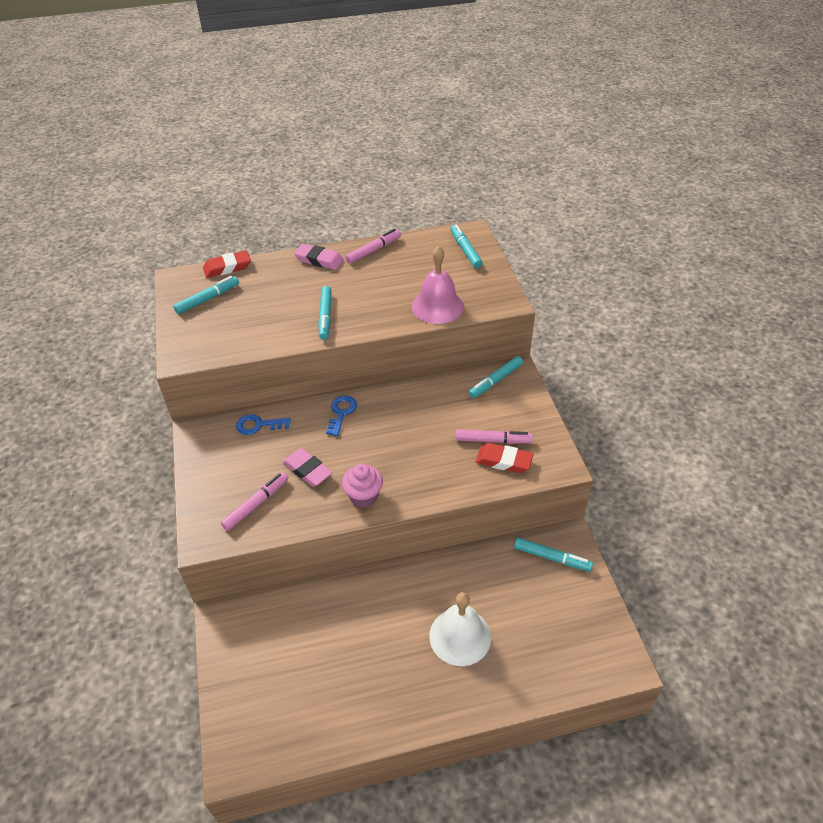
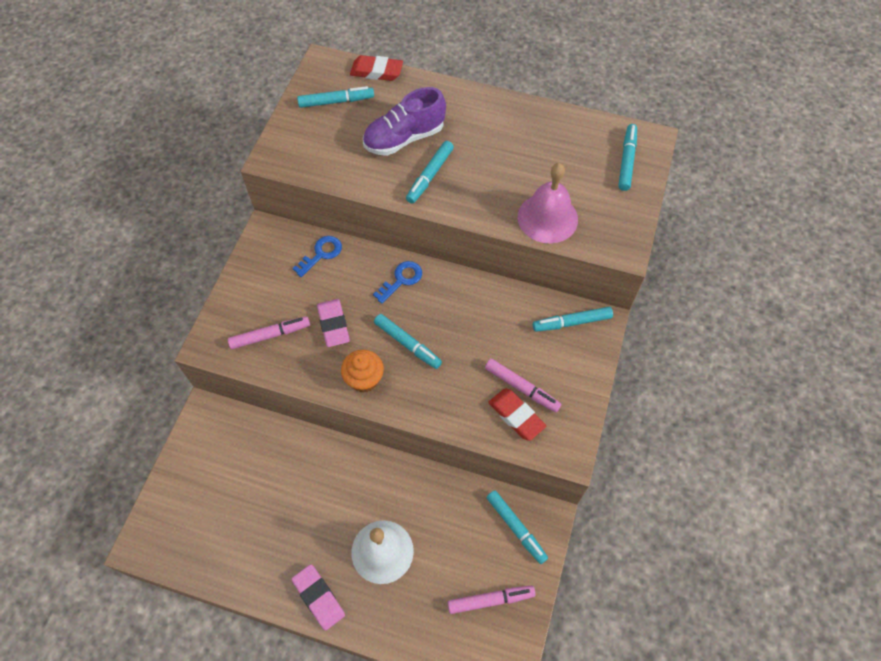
camera: 30 degrees right, 15 degrees up
blue key [236,414,291,435] -> blue key turned 105 degrees clockwise [292,236,342,277]
pink eraser [294,244,344,270] -> pink eraser moved to [291,564,345,630]
pink cupcake [342,463,383,507] -> orange cupcake [341,350,384,393]
pink marker [345,229,401,264] -> pink marker moved to [448,586,536,614]
none -> purple shoe [363,87,446,156]
none -> turquoise marker [374,314,442,369]

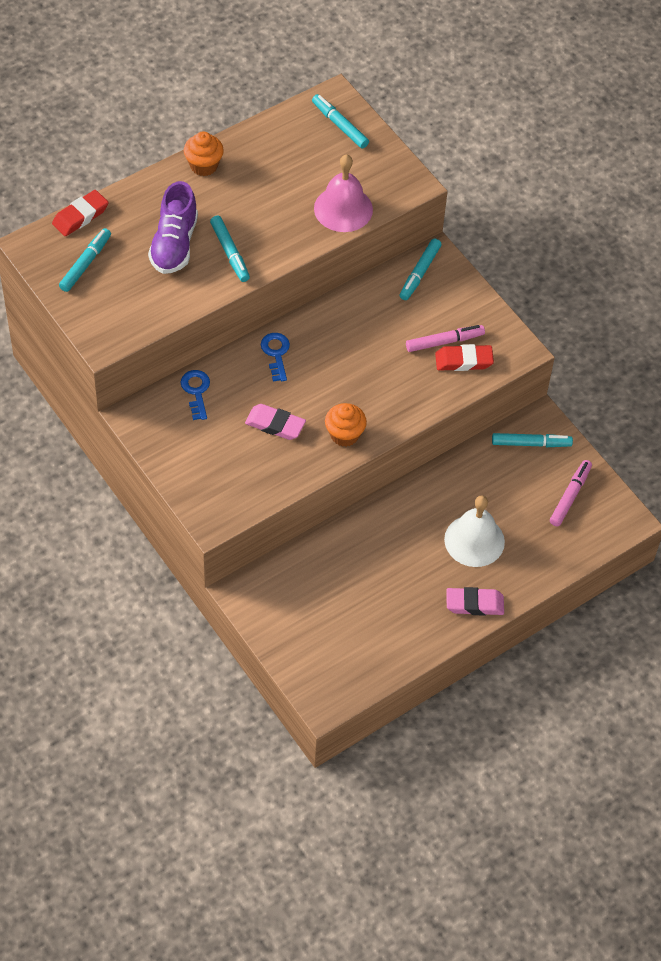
camera: 55 degrees left, 5 degrees down
pink marker [228,316,310,349] -> none
turquoise marker [374,314,442,369] -> none
none -> orange cupcake [184,132,224,176]

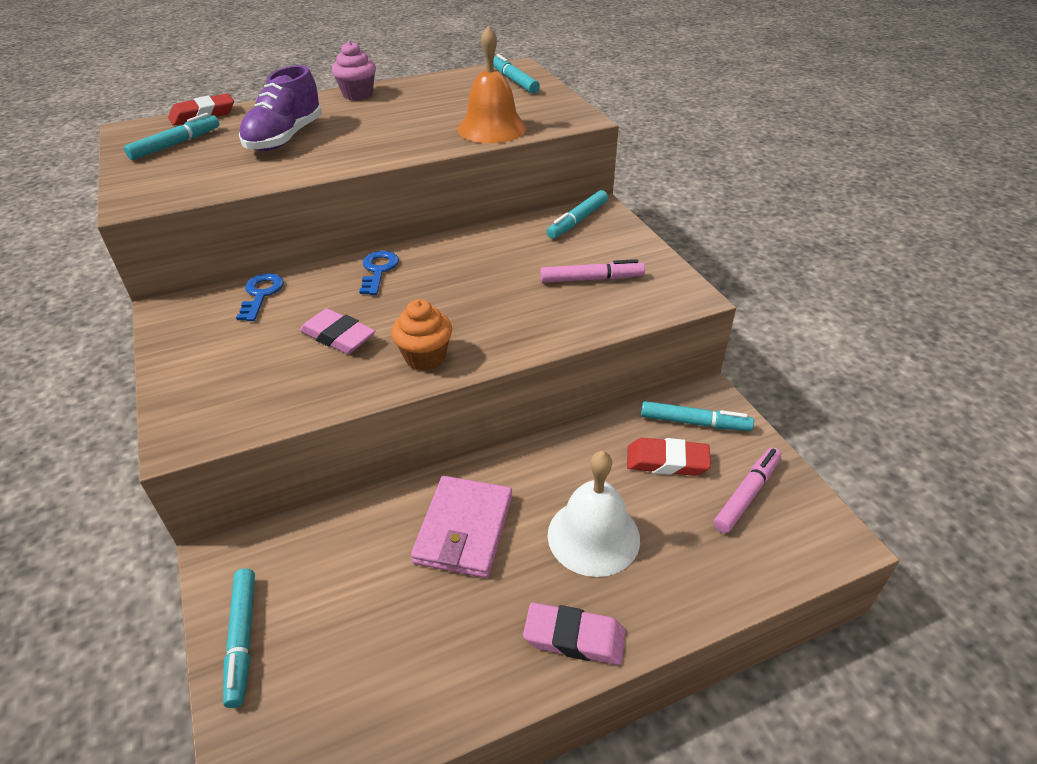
camera: 15 degrees right, 15 degrees down
orange cupcake [184,132,224,176] -> pink cupcake [332,41,376,100]
turquoise marker [210,216,250,282] -> turquoise marker moved to [223,569,255,708]
pink bell [314,155,373,232] -> orange bell [458,26,527,143]
red eraser [435,344,494,371] -> red eraser moved to [627,438,711,476]
none -> pink wallet [411,476,512,578]

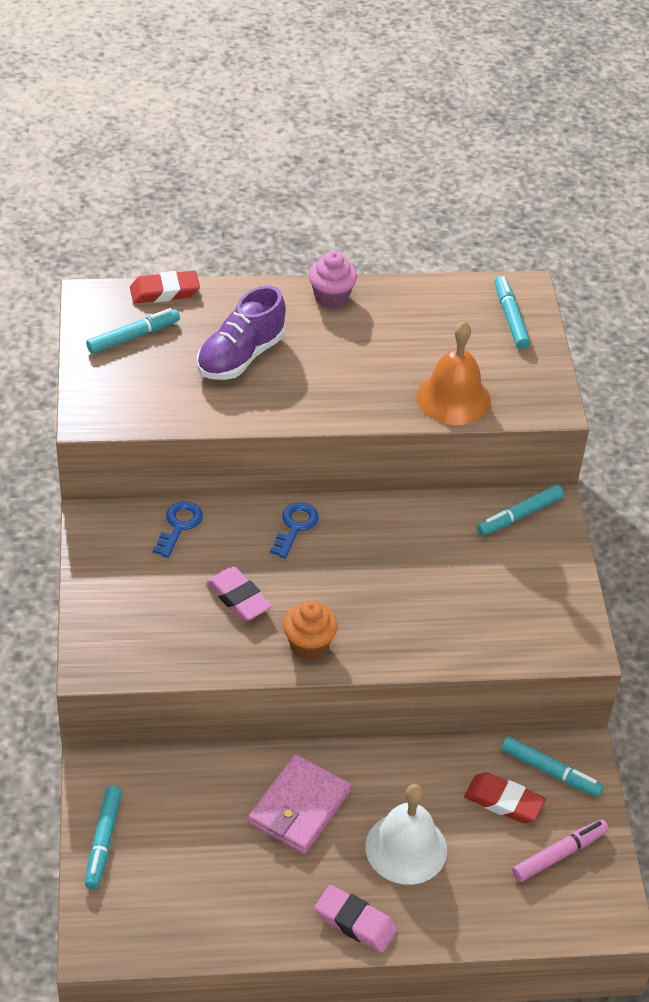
camera: 15 degrees right, 5 degrees up
pink marker [540,259,645,283] -> none

